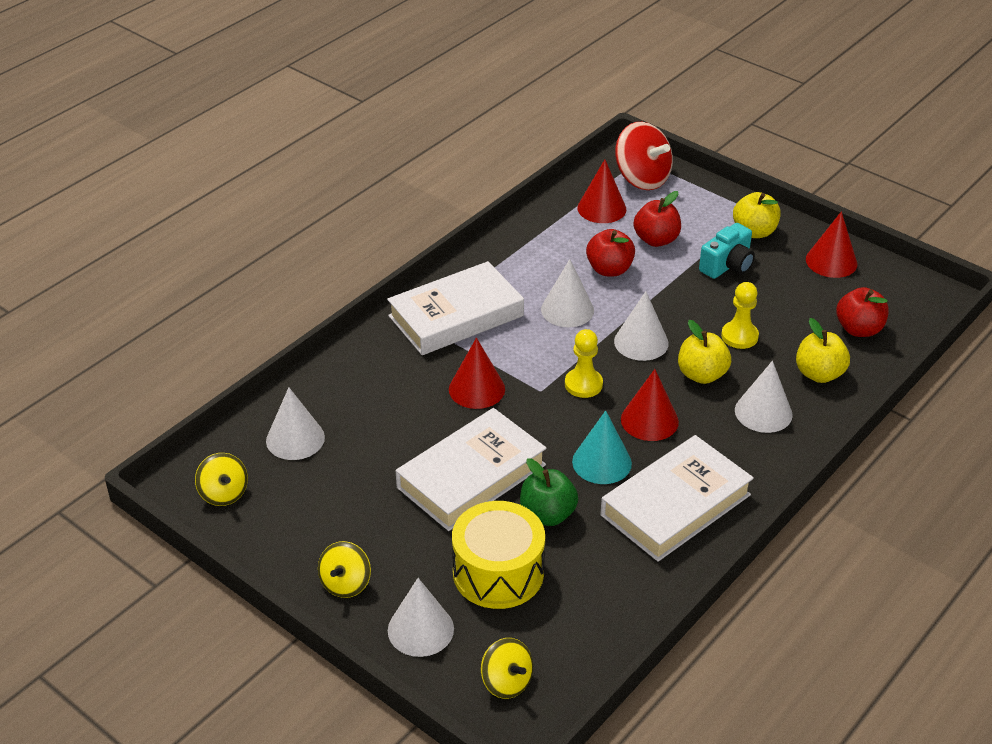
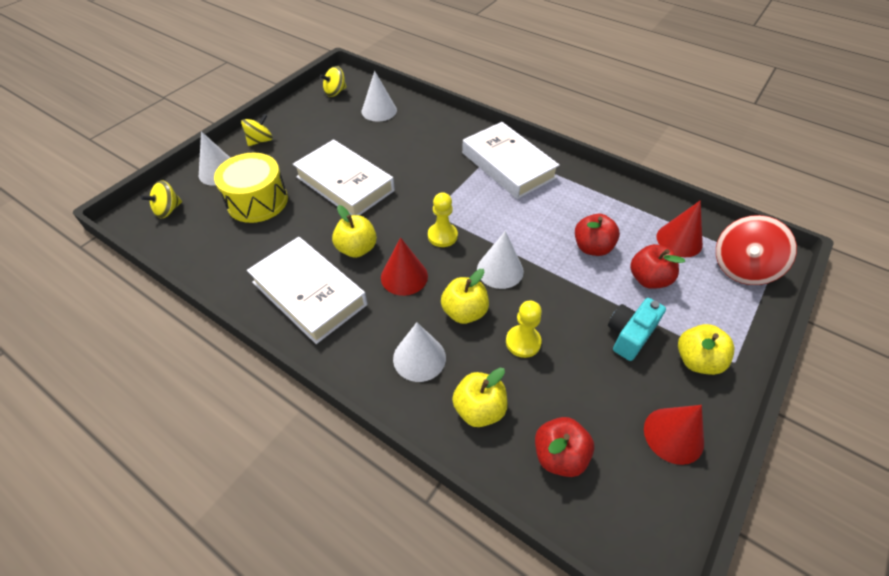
camera: 85 degrees right, 10 degrees up
yellow spinning top [318,541,371,598] -> yellow spinning top turned 120 degrees clockwise [241,114,273,146]
red cone [449,338,505,409] -> none
green apple [520,458,578,526] -> none
white cone [541,259,594,327] -> none
turquoise cone [572,410,632,484] -> yellow apple [332,205,377,258]
turquoise camera [699,223,755,279] -> turquoise camera turned 90 degrees clockwise [608,298,666,361]

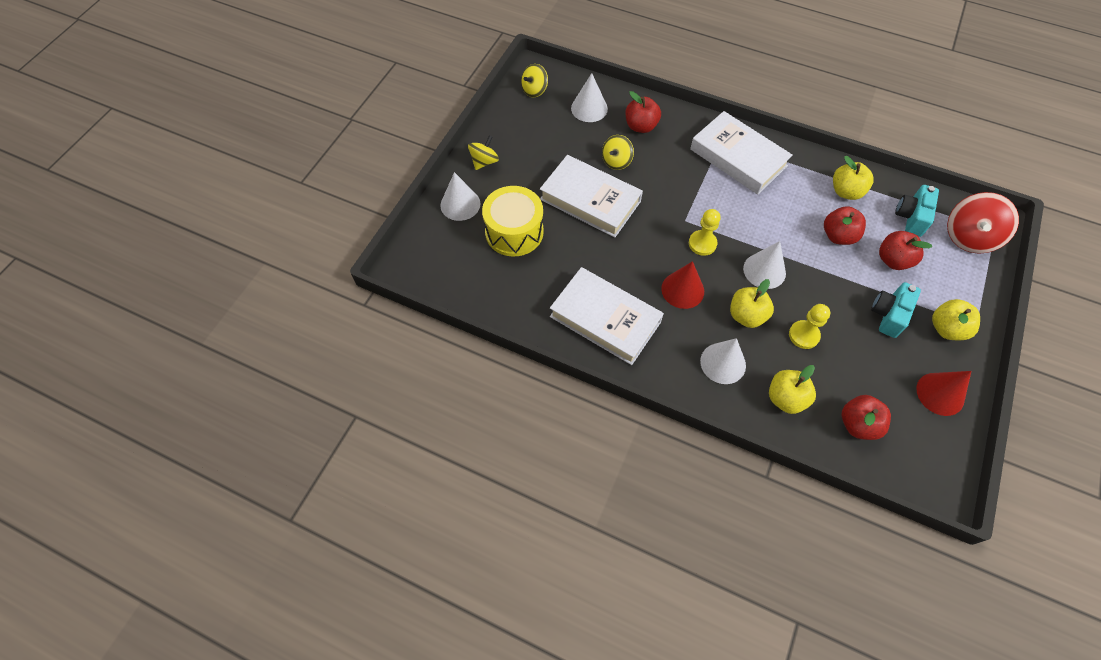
camera: 10 degrees left, 10 degrees up
yellow spinning top [140,180,182,218] -> yellow spinning top moved to [602,135,634,170]
yellow apple [332,205,377,258] -> yellow apple moved to [833,156,873,200]
red cone [656,200,703,257] -> turquoise camera [895,185,939,237]
none -> red apple [625,91,661,133]

